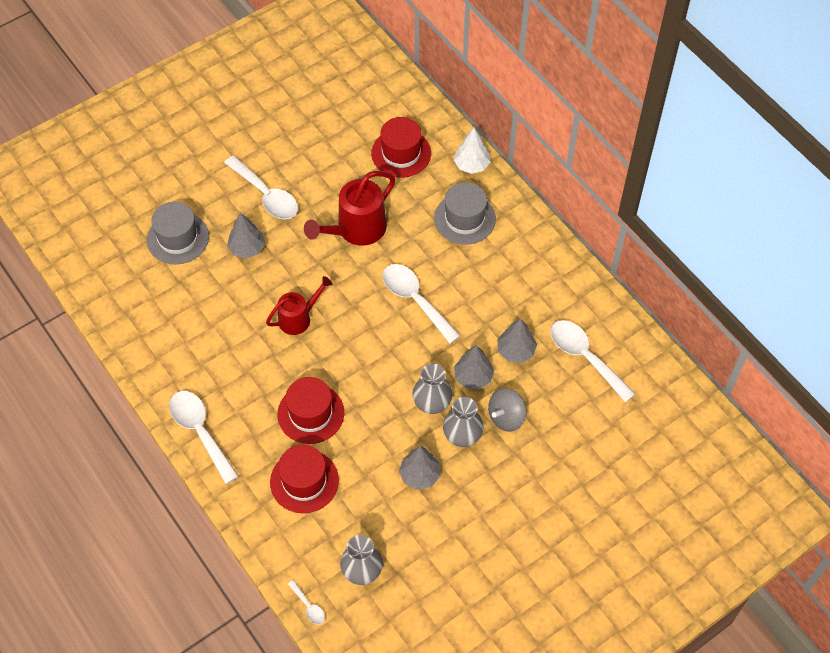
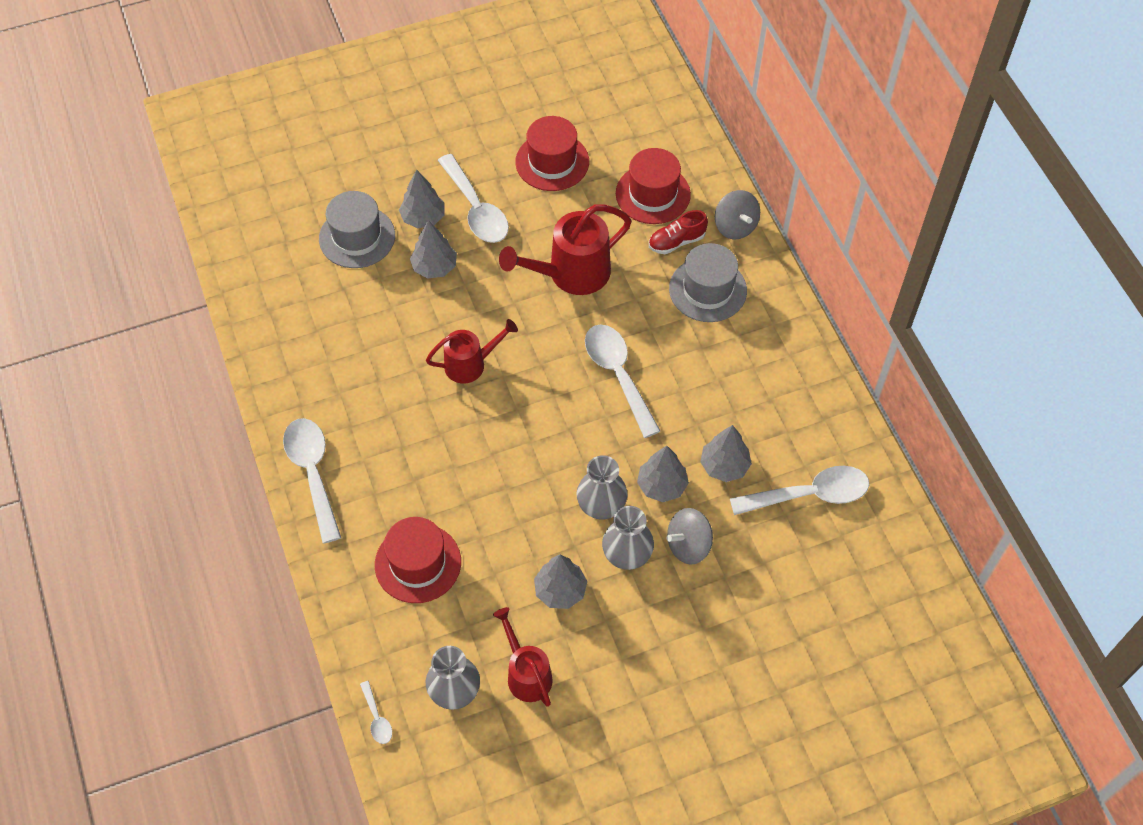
camera: 15 degrees right, 0 degrees up
red hat [277,377,344,444] -> red hat moved to [515,116,589,191]
white tree [454,128,490,174] -> grey spinning top [715,190,760,239]
white spoon [550,320,635,402] -> white spoon turned 105 degrees clockwise [730,466,869,515]
none -> grey tree [399,169,445,228]
none -> red watering can [493,607,553,707]
none -> red shoe [649,210,708,254]

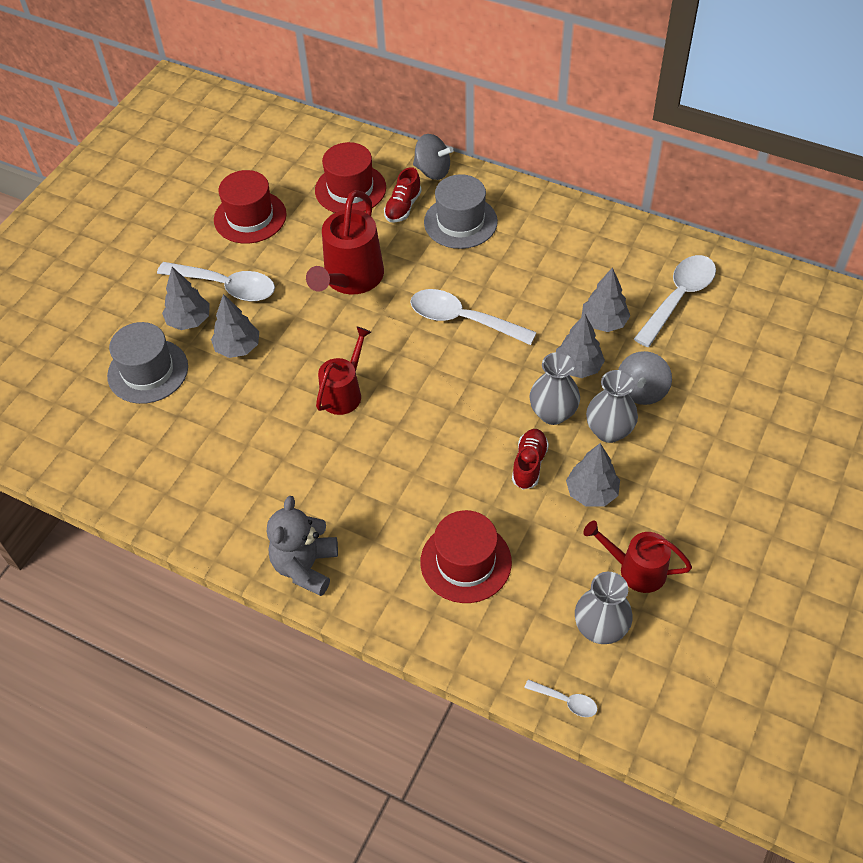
camera: 40 degrees left, 5 degrees down
white spoon [283,418,341,543] -> grey teddy bear [267,496,338,596]
none -> red shoe [512,429,549,489]

